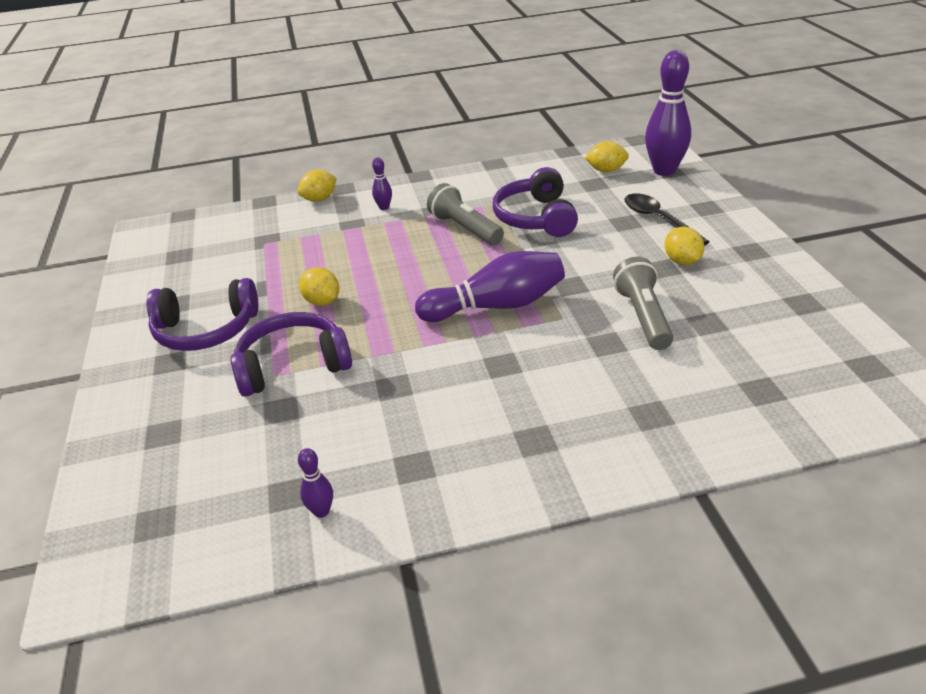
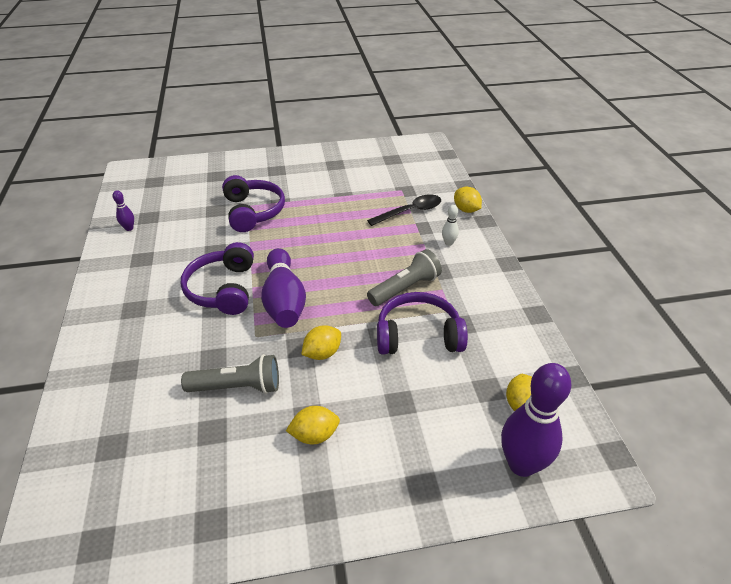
camera: 90 degrees right, 5 degrees up
purple headphones [147,278,258,351] -> purple headphones moved to [181,242,254,315]
yellow lemon [299,267,339,306] -> yellow lemon moved to [301,325,341,360]
purple bowling pin [372,157,392,210] -> white bowling pin [442,205,459,246]
black spoon [625,193,709,246] -> black spoon moved to [367,194,441,226]

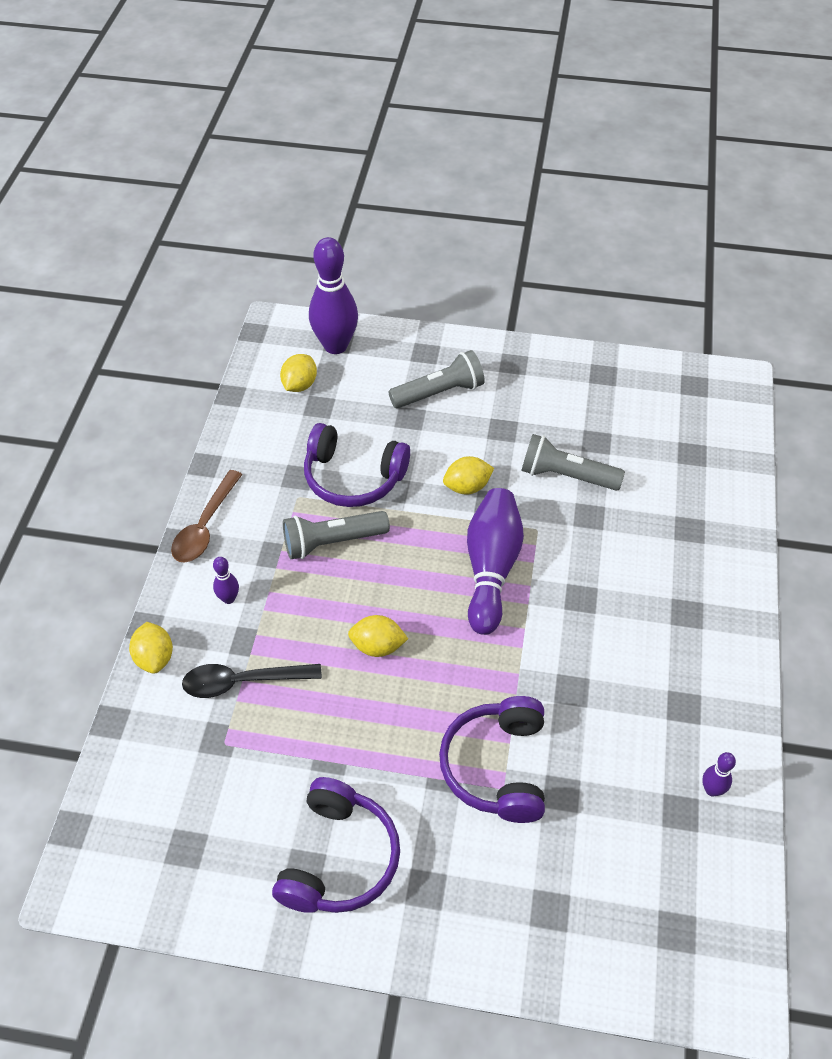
camera: 160 degrees left, 10 degrees up
purple headphones [181,242,254,315] -> purple headphones moved to [272,777,400,913]
yellow lemon [286,406,340,444] -> yellow lemon moved to [348,615,408,657]
white bowling pin [442,205,459,246] -> purple bowling pin [213,557,239,604]
none -> brown spoon [171,470,243,562]
none -> grey flashlight [389,350,485,408]

